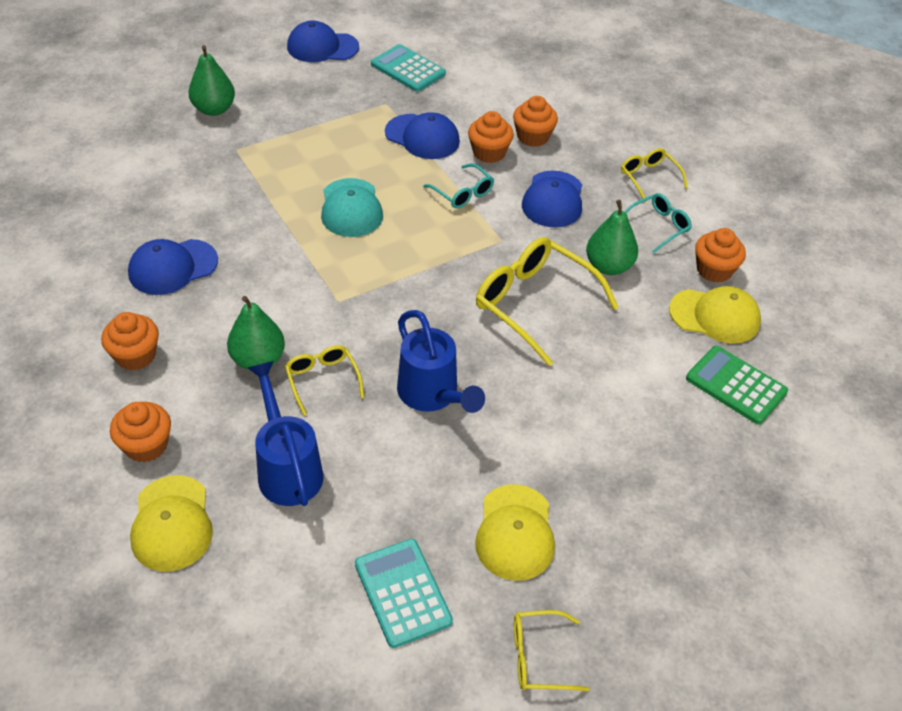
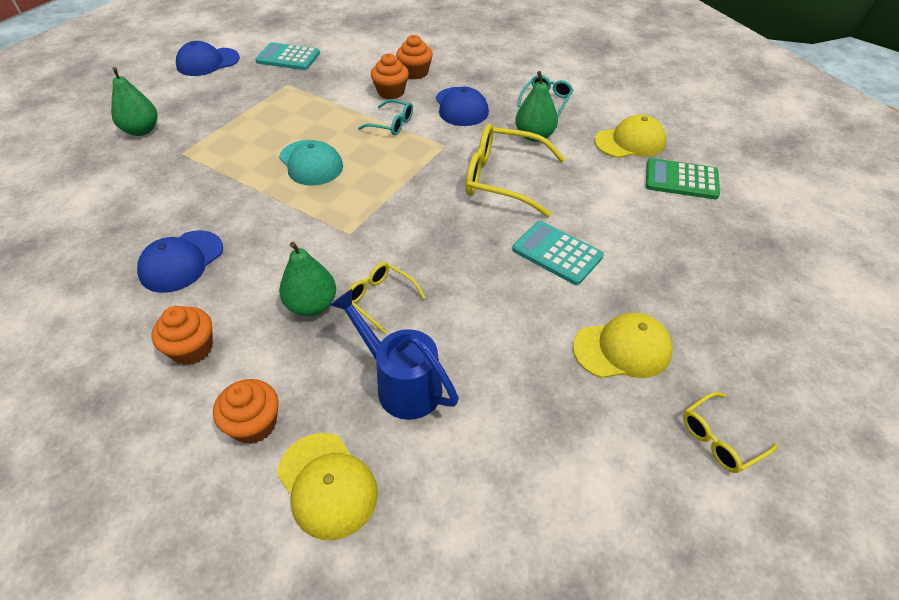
camera: 25 degrees left, 0 degrees up
turquoise calculator [355,539,453,648] -> turquoise calculator moved to [512,221,604,285]
blue cap [385,112,460,159] -> none
blue watering can [397,310,485,413] -> none
yellow cap [475,484,555,581] -> yellow cap turned 75 degrees counterclockwise [573,313,673,378]
yellow glasses [621,148,688,202] -> none
orange cupcake [695,228,746,283] -> none

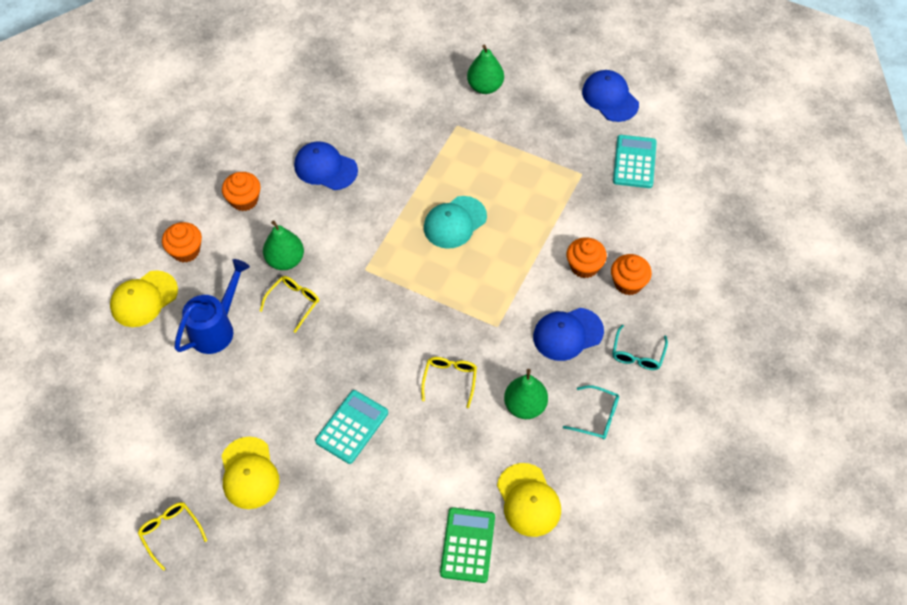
camera: 85 degrees right, 10 degrees up
turquoise glasses [358,99,413,136] -> turquoise glasses moved to [612,325,668,370]
yellow glasses [466,124,565,217] -> yellow glasses [421,357,477,408], size x0.53

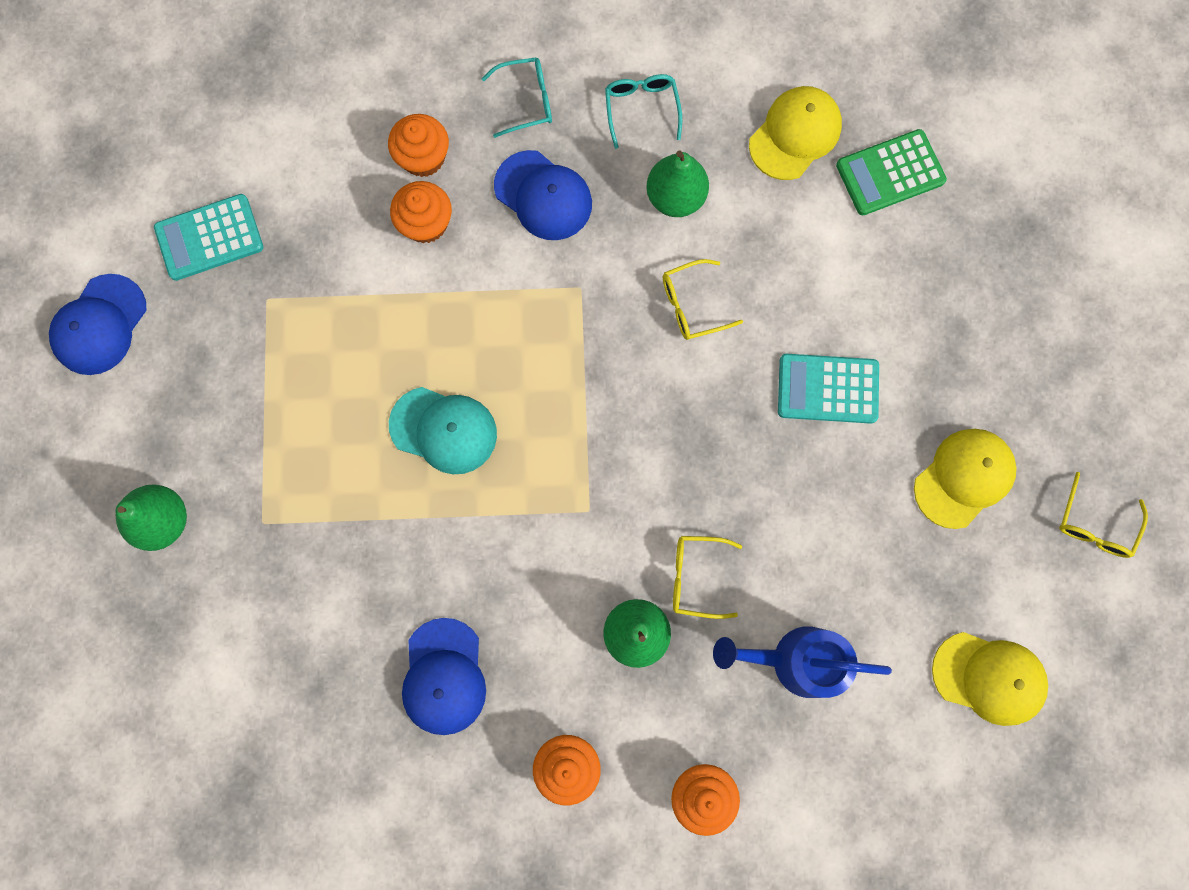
camera: 120 degrees left, 20 degrees up
yellow cap [110,270,178,327] -> yellow cap moved to [932,632,1048,726]

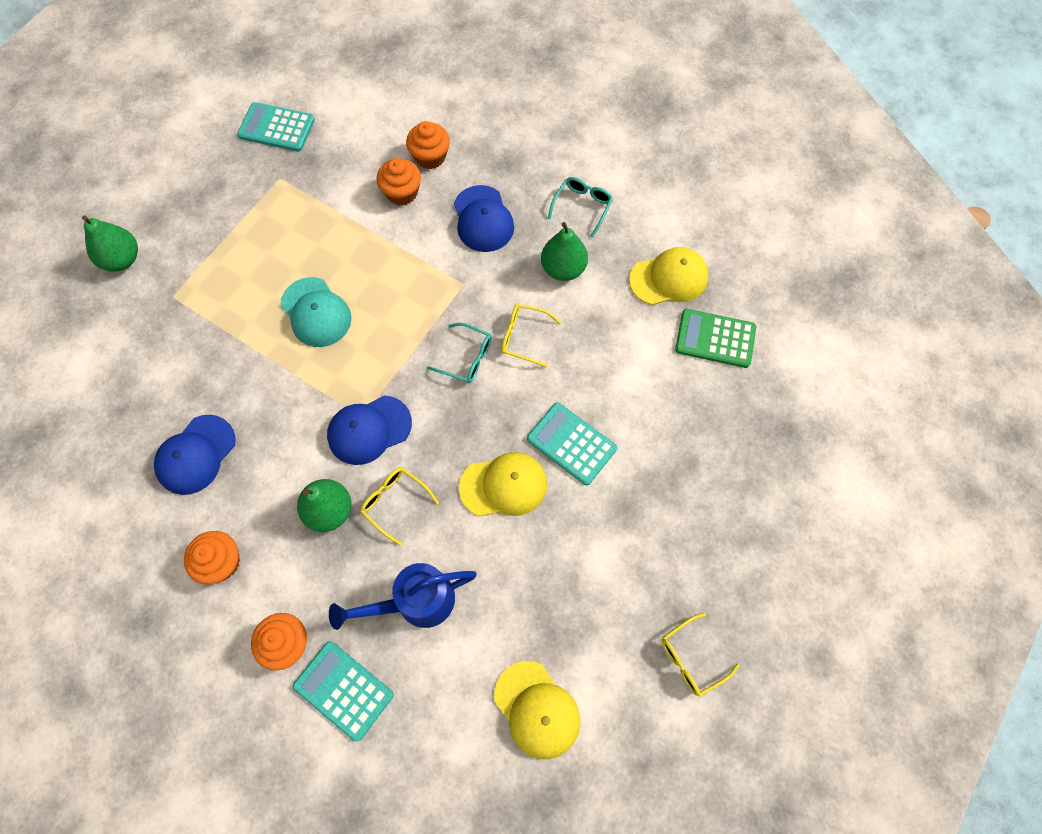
camera: 35 degrees right, 10 degrees down
blue cap [49,274,147,375] -> blue cap moved to [327,395,412,465]
turquoise glasses [481,57,552,138] -> turquoise glasses moved to [427,323,492,383]
blue watering can [713,626,892,698] -> blue watering can turned 60 degrees counterclockwise [329,563,477,630]
yellow cap [914,429,1016,529] -> yellow cap moved to [459,452,547,516]
none -> turquoise calculator [293,641,394,742]

